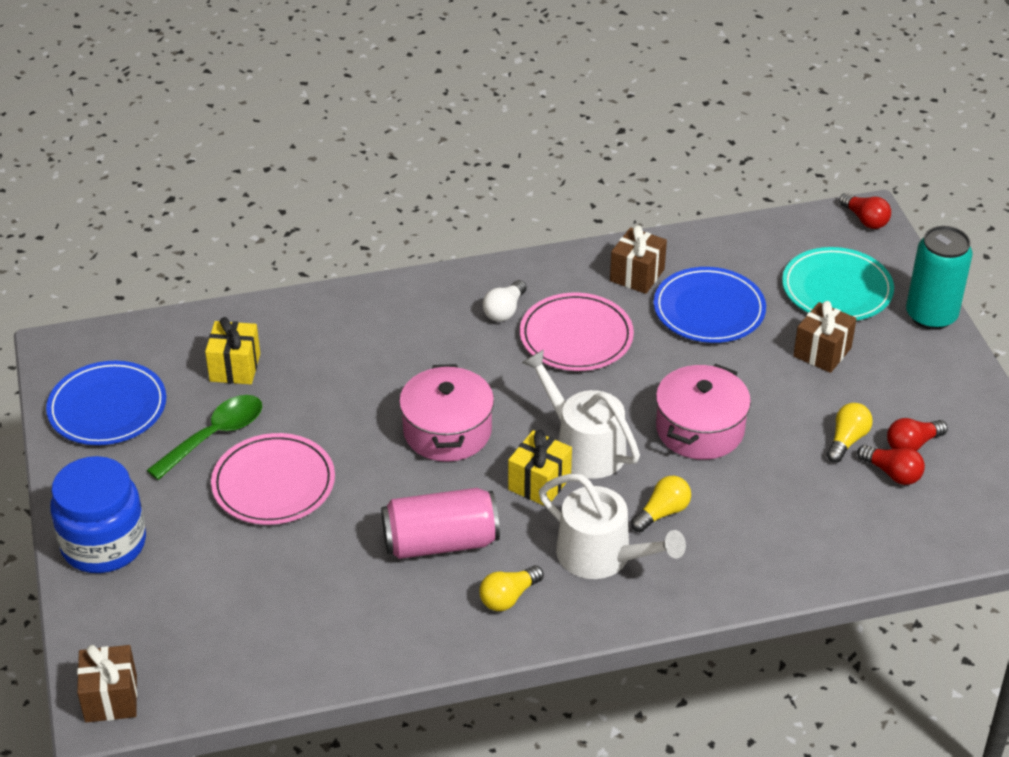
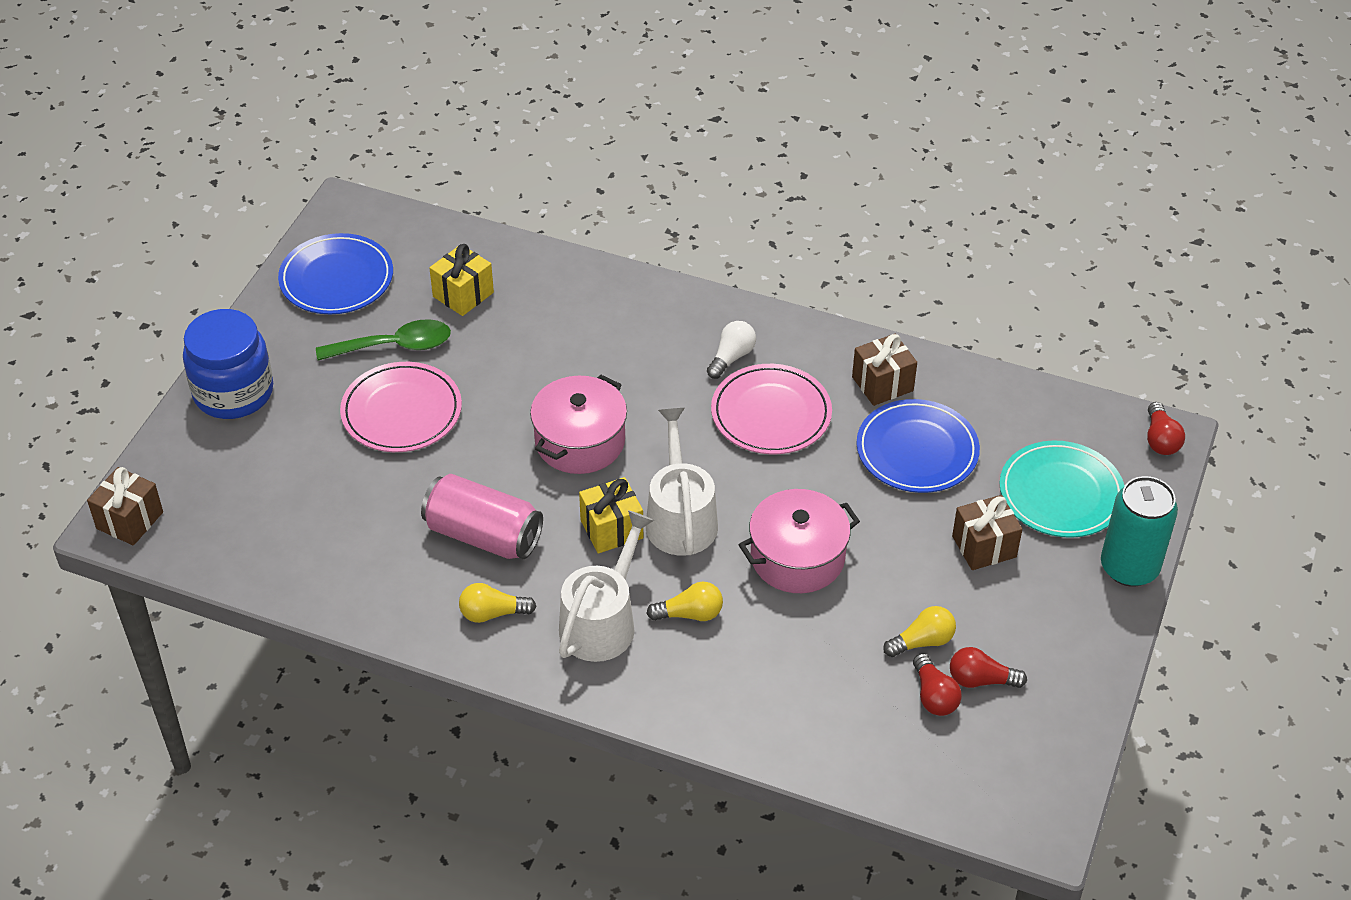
camera: 35 degrees right, 5 degrees up
white light bulb [483,280,527,322] -> white light bulb turned 150 degrees clockwise [707,321,756,379]
white watering can [539,474,686,579] -> white watering can turned 135 degrees counterclockwise [559,510,654,662]

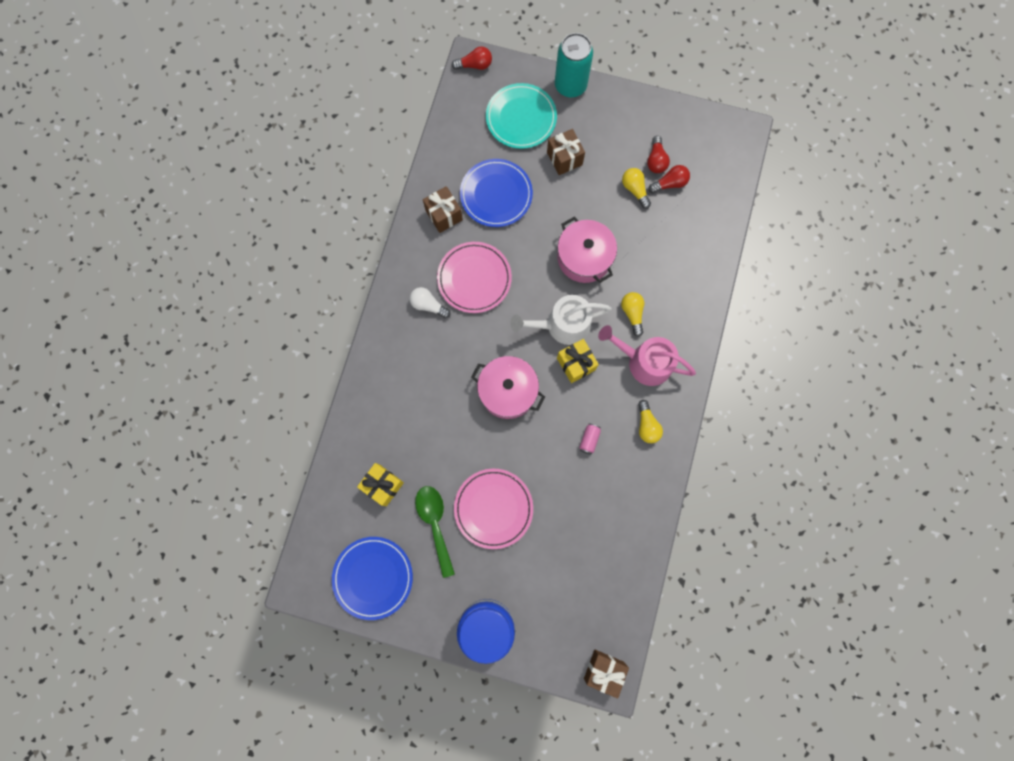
camera: 95 degrees left, 30 degrees up
pink can [421,474,543,559] -> pink can [579,423,601,455], size x0.42
white watering can [559,510,654,662] -> pink watering can [598,325,696,386]

